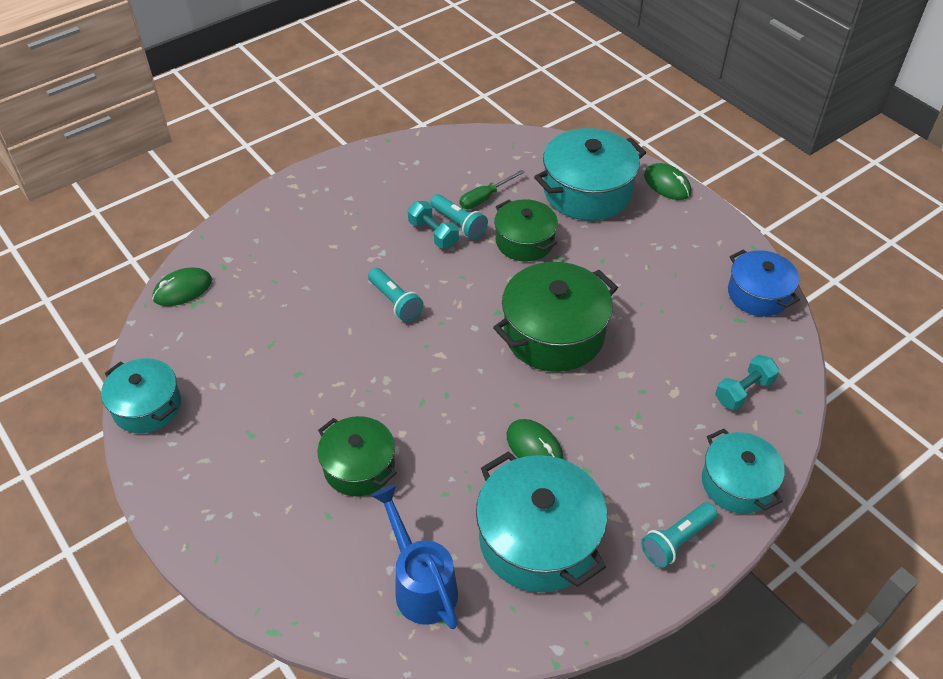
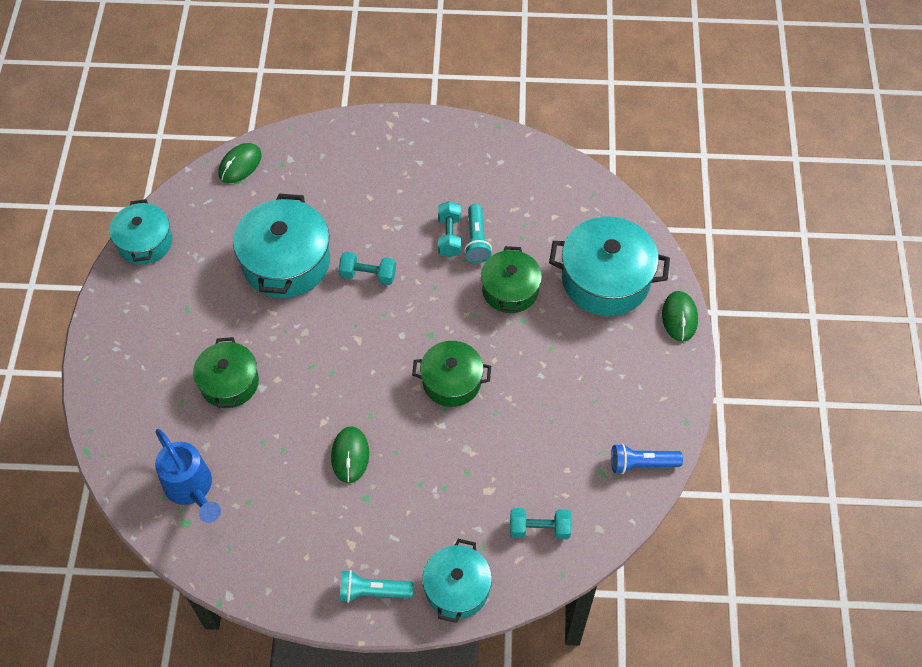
camera: 40 degrees right, 10 degrees up
green mouse [152,268,212,306] -> green mouse turned 60 degrees counterclockwise [218,143,262,183]
turquoise flashlight [368,268,424,322] -> turquoise dumbbell [339,252,396,285]
blue watering can [371,485,458,629] -> blue watering can turned 135 degrees clockwise [155,429,221,523]
green screwdriver [460,170,525,209] -> none
turquoise pot [476,451,607,593] -> turquoise pot moved to [233,194,330,298]
green pot [493,262,618,372] -> green pot [412,341,491,407], size x0.63
blue pot [728,249,800,317] -> blue flashlight [611,444,683,474]

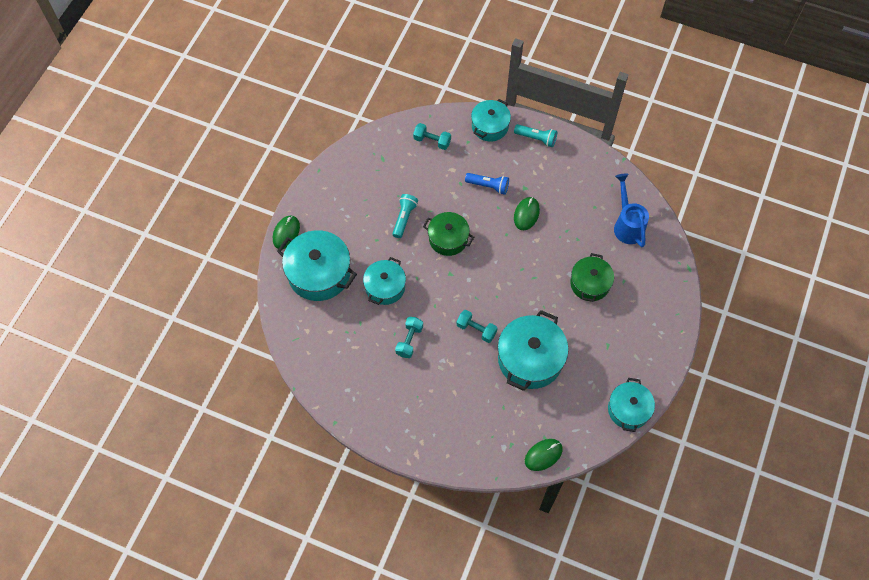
camera: 160 degrees left, 5 degrees up
turquoise flashlight [464,204,492,263] -> turquoise flashlight moved to [392,194,418,238]
green pot [481,246,542,313] -> turquoise pot [363,257,406,305]
blue flashlight [611,444,683,474] -> blue flashlight moved to [465,173,509,195]

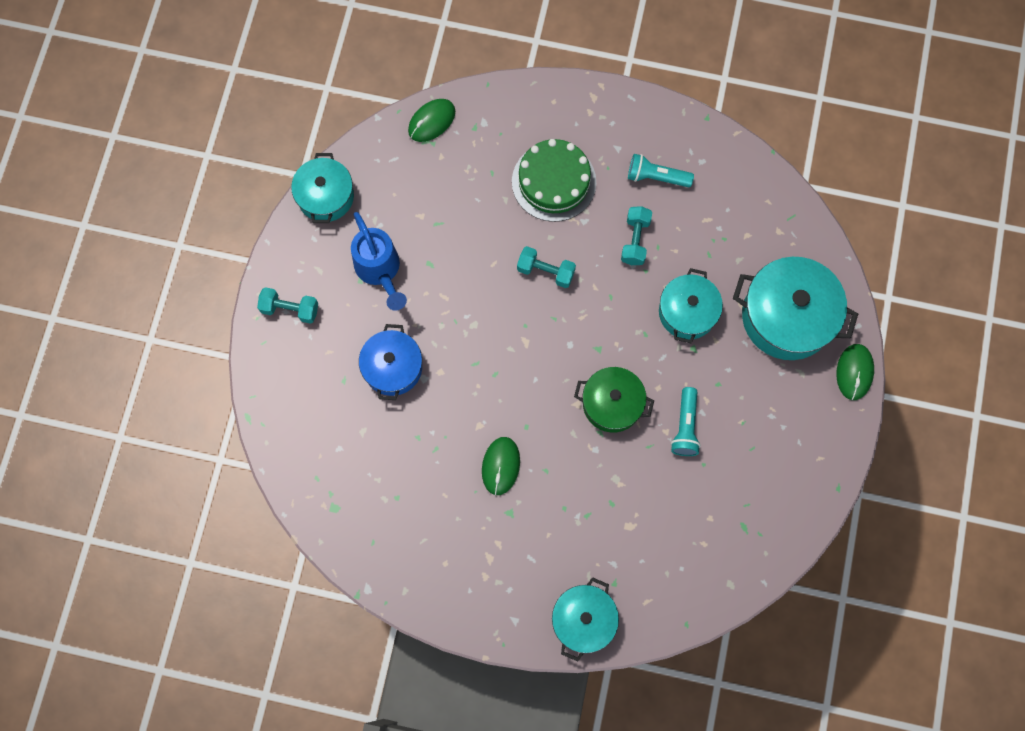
camera: 170 degrees right, 10 degrees up
turquoise dumbbell [413,123,451,150] -> turquoise dumbbell moved to [257,287,318,324]
blue flashlight [465,173,509,195] -> none
turquoise pot [498,310,569,391] -> none
turquoise flashlight [514,124,557,147] -> turquoise flashlight moved to [628,154,694,187]
green pot [570,253,614,302] -> blue pot [359,324,422,400]
blue watering can [614,173,649,247] -> blue watering can moved to [351,212,407,311]
none -> green cake [512,139,596,222]

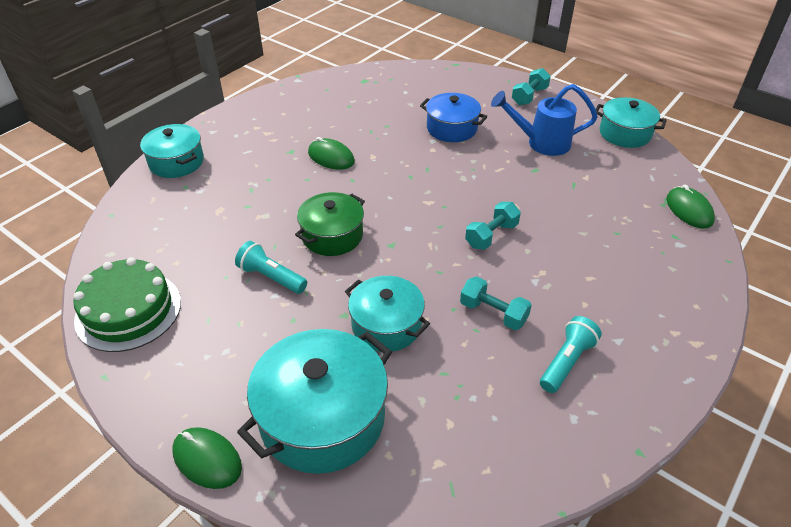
camera: 115 degrees right, 30 degrees down
green cake [512,139,596,222] -> green cake moved to [73,257,181,352]

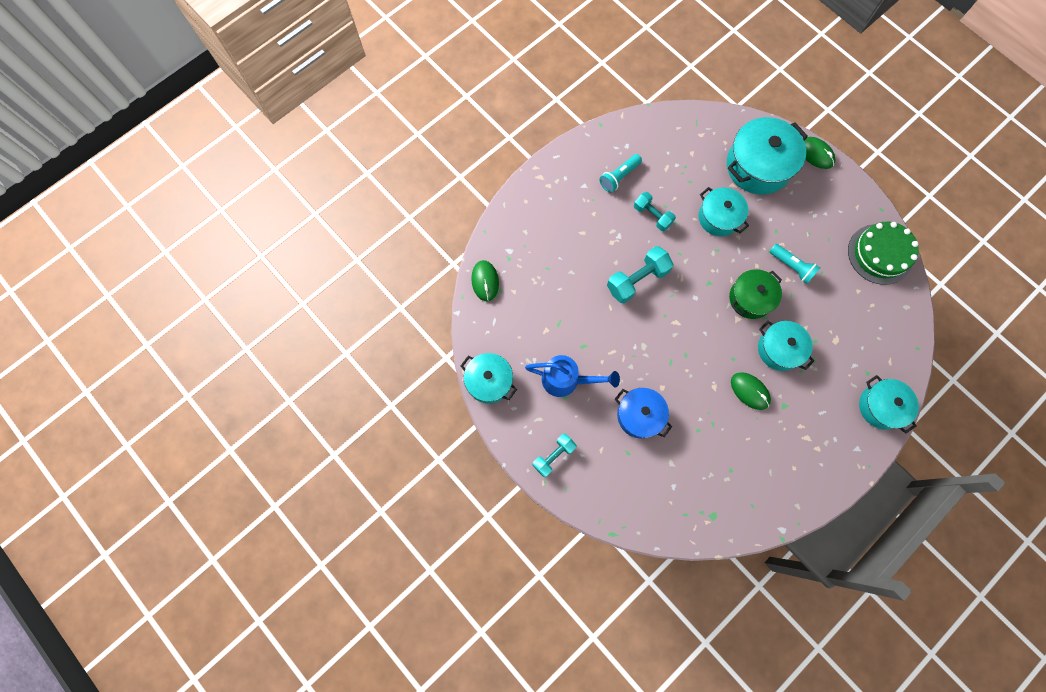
camera: 170 degrees left, 30 degrees up
turquoise dumbbell [465,202,521,250] -> turquoise dumbbell [607,246,674,303], size x1.50
none -> turquoise pot [758,320,814,371]

